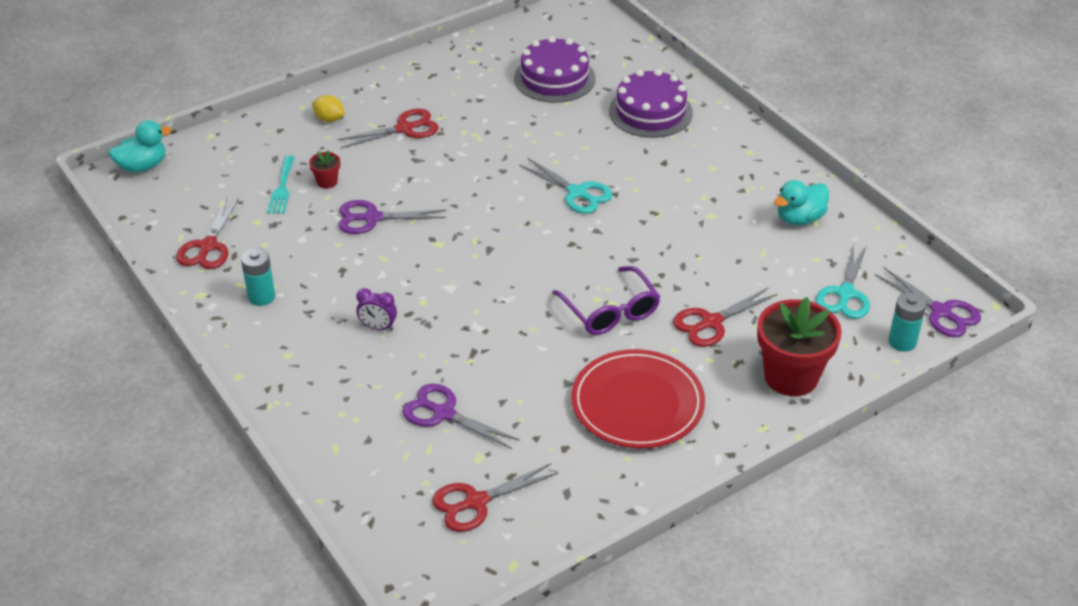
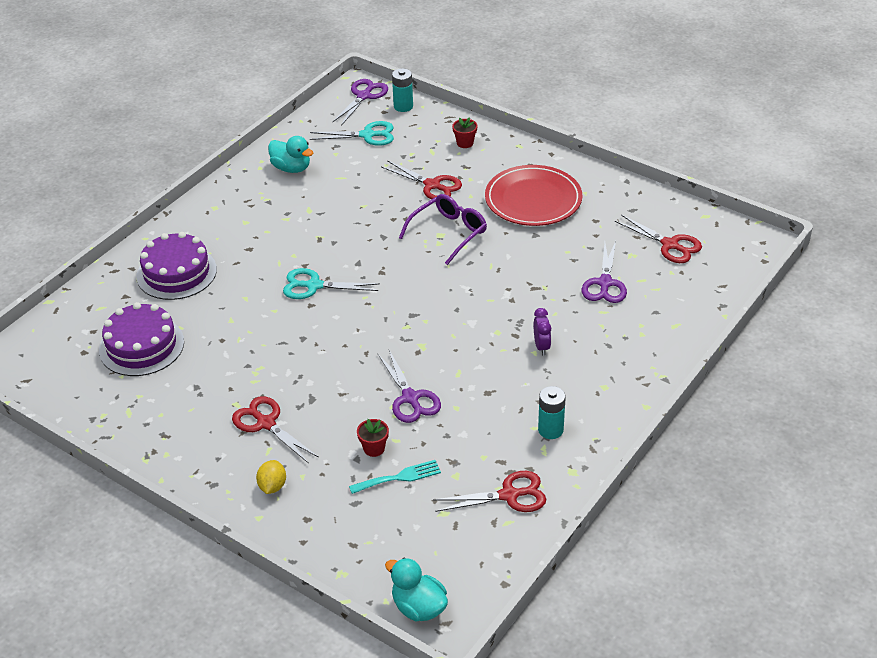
camera: 110 degrees left, 0 degrees up
turquoise scissors [519,158,613,214] -> turquoise scissors turned 105 degrees counterclockwise [283,268,380,299]
red flower pot [757,297,842,396] -> red flower pot [452,117,478,148], size x0.44

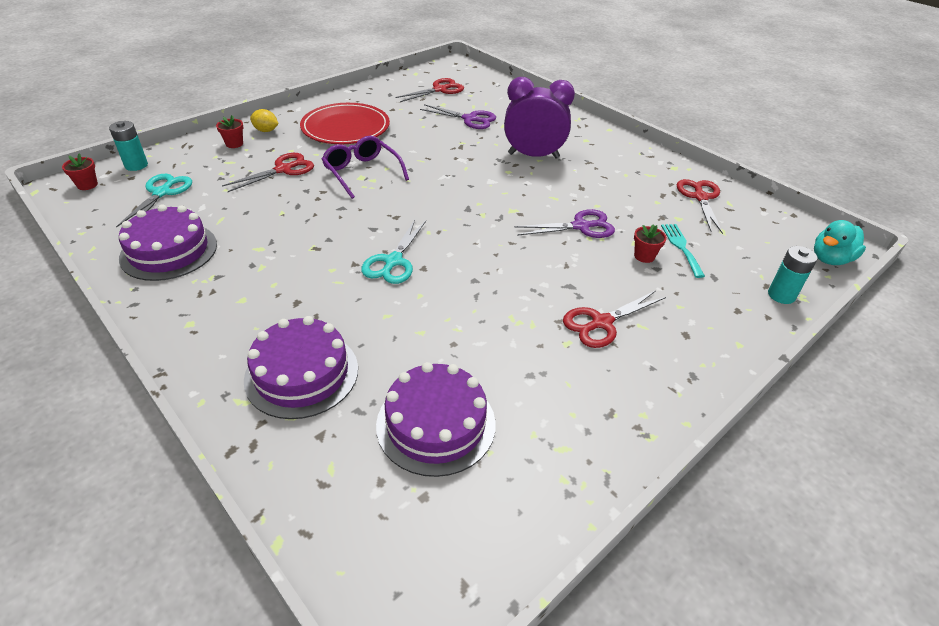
camera: 80 degrees left, 0 degrees up
yellow lemon [256,460,286,494] -> yellow lemon moved to [250,109,279,132]
turquoise duck [268,136,313,173] -> purple cake [119,204,217,281]
purple scissors [332,79,388,126] -> red flower pot [62,153,98,190]
purple clock [534,308,551,355] -> purple clock [504,77,575,159], size x2.21
turquoise battery [538,386,566,439] -> turquoise battery moved to [768,246,818,304]

